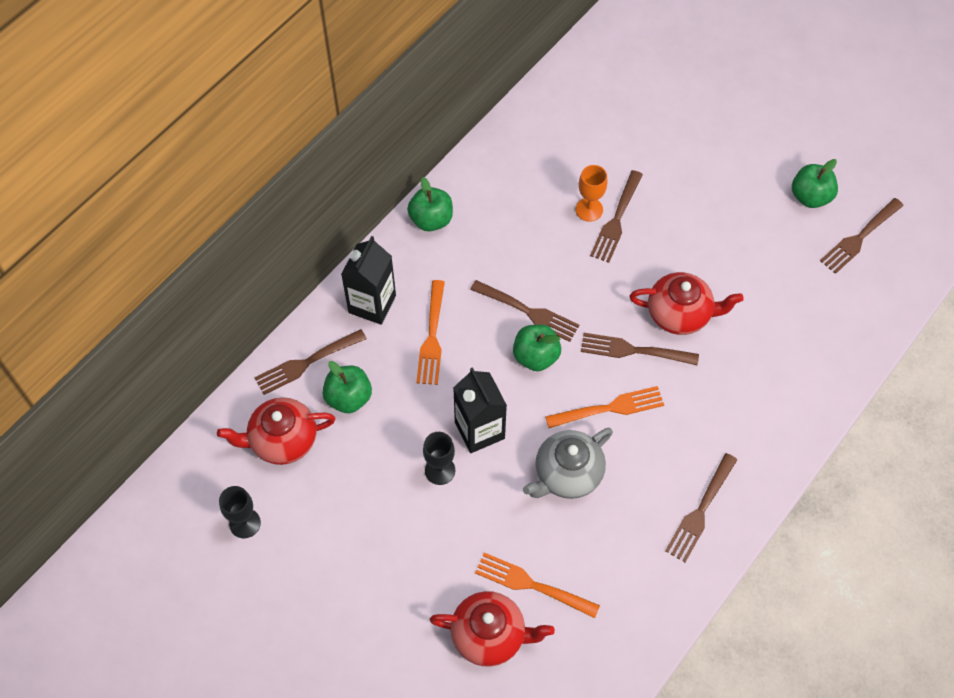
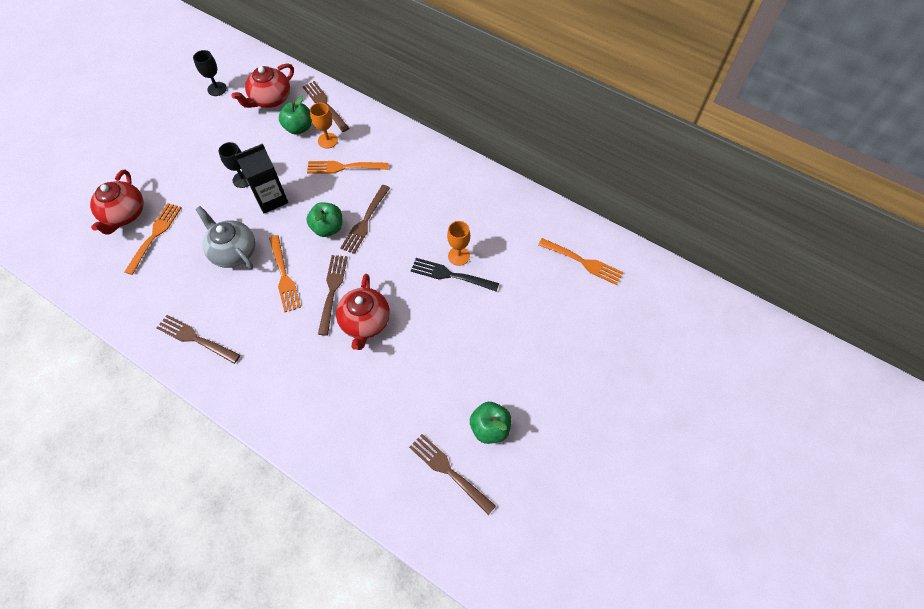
camera: 85 degrees right, 0 degrees up
red teapot [217,397,335,465] -> red teapot turned 120 degrees counterclockwise [231,63,294,108]
black carton [341,236,396,325] -> none
green apple [407,177,453,231] -> none
brown fork [590,170,643,263] -> black fork [411,258,499,292]
none -> orange goblet [310,103,338,149]
none -> orange fork [538,238,623,285]

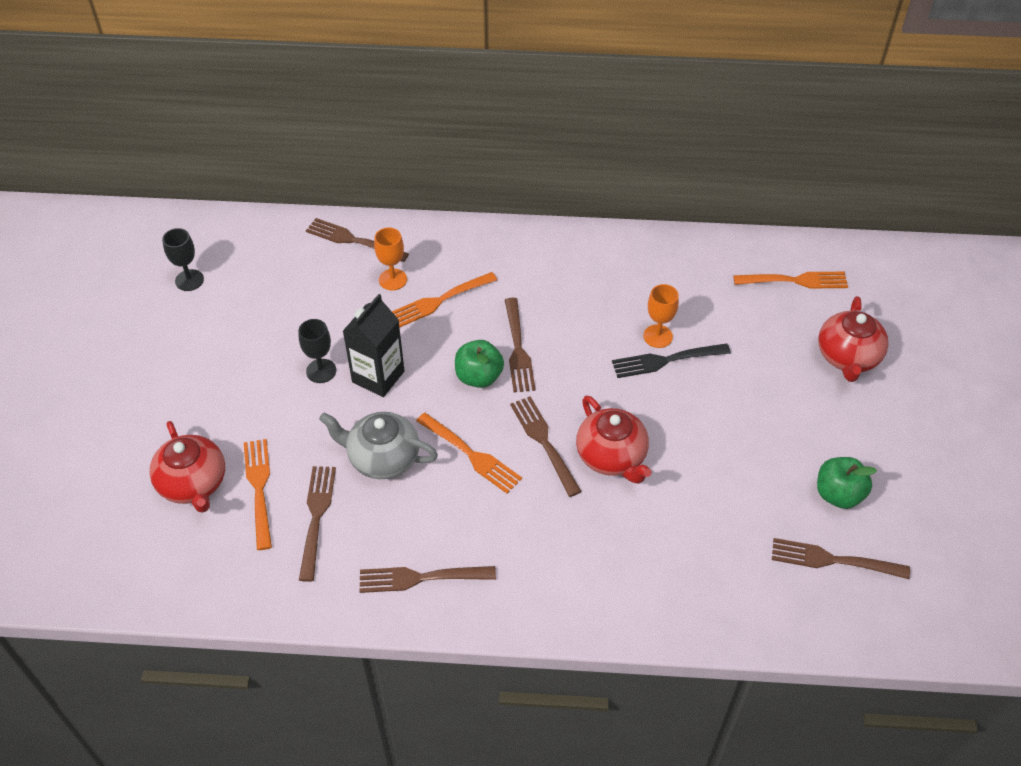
camera: 30 degrees left, 10 degrees down
red teapot [231,63,294,108] -> red teapot moved to [818,296,889,382]
green apple [279,95,312,135] -> none
none -> brown fork [299,466,336,582]

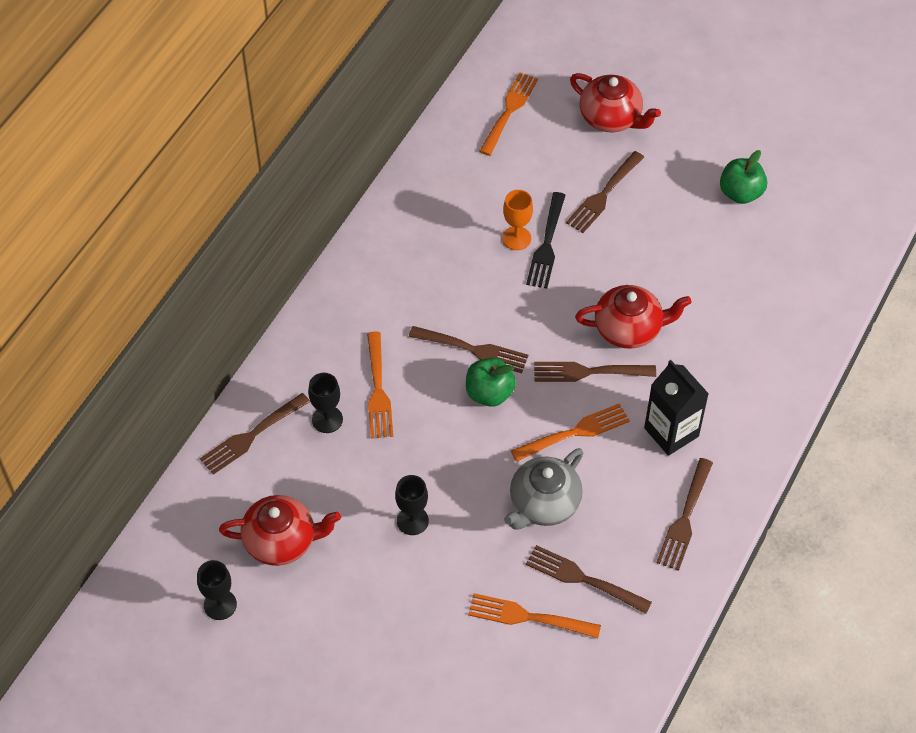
camera: 65 degrees left, 5 degrees up
red teapot [149,421,225,513] -> red teapot moved to [219,495,341,566]
black carton [343,294,404,397] -> black carton moved to [644,360,709,456]
orange goblet [374,227,407,290] -> black goblet [308,373,343,433]
brown fork [772,538,910,579] -> brown fork moved to [566,151,644,233]

